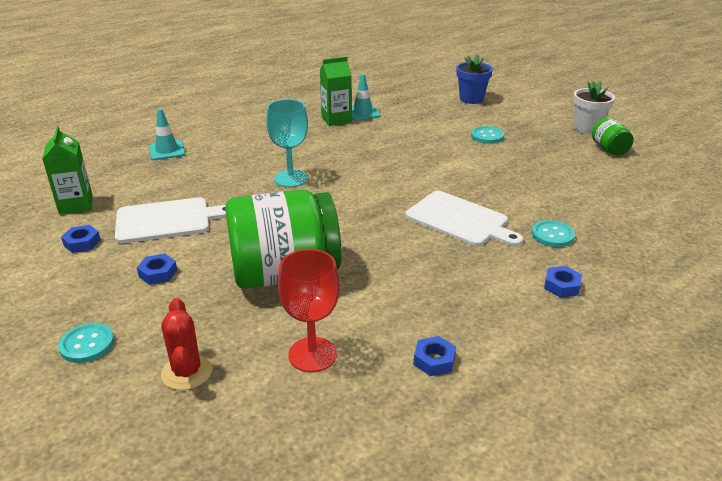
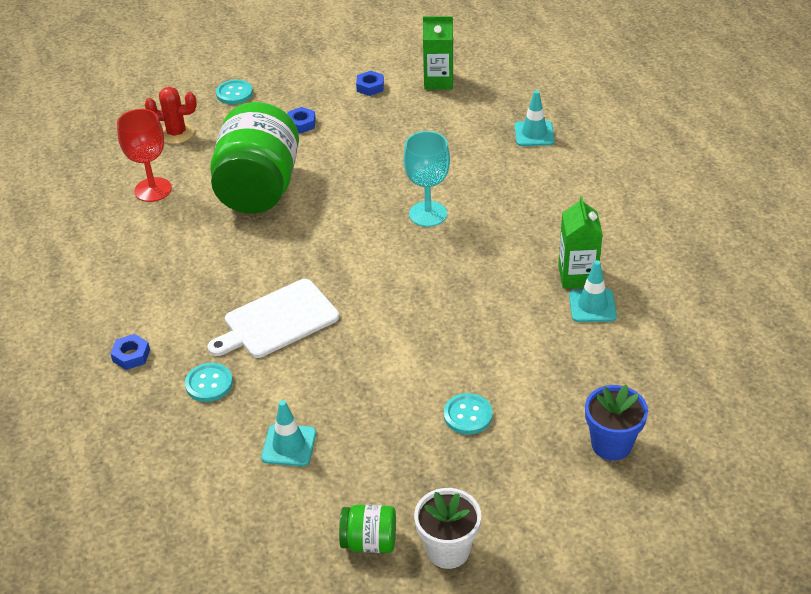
camera: 110 degrees right, 10 degrees up
white cutting board [115,197,226,243] -> none
blue nut [414,336,456,376] -> none
none -> turquoise traffic cone [261,400,316,467]

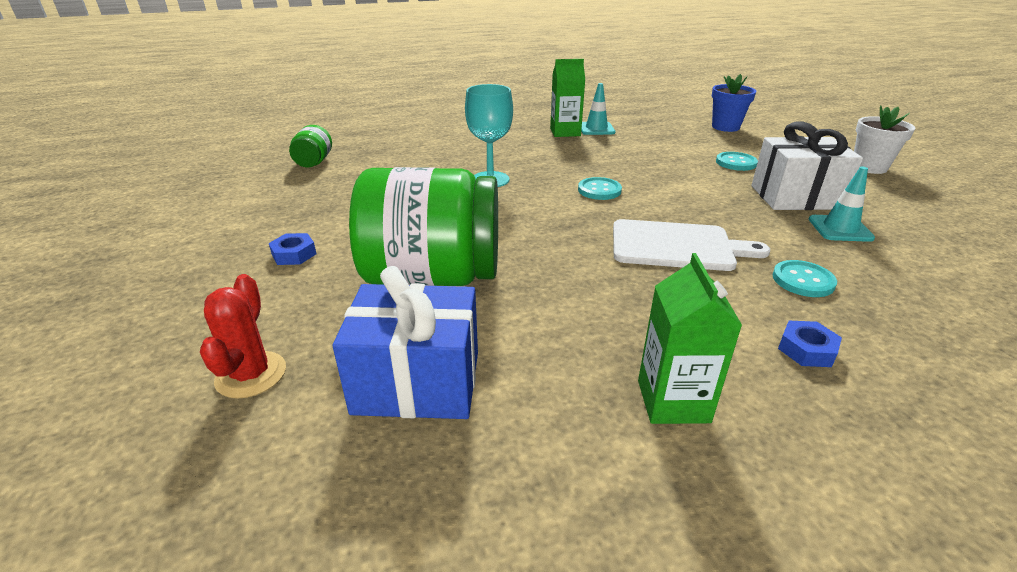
camera: 95 degrees left, 10 degrees down
red goblet [117,109,172,202] -> blue gift [333,266,478,419]
white cutting board [208,279,339,358] -> white cutting board turned 45 degrees counterclockwise [613,219,770,271]
turquoise button [216,80,253,104] -> turquoise button moved to [578,177,622,200]
green jar [339,505,396,553] -> green jar moved to [289,125,332,167]
blue nut [356,71,384,96] -> none
green carton [423,16,453,90] -> green carton moved to [638,253,742,424]
turquoise traffic cone [514,90,555,146] -> none
none -> white gift [752,122,863,210]

